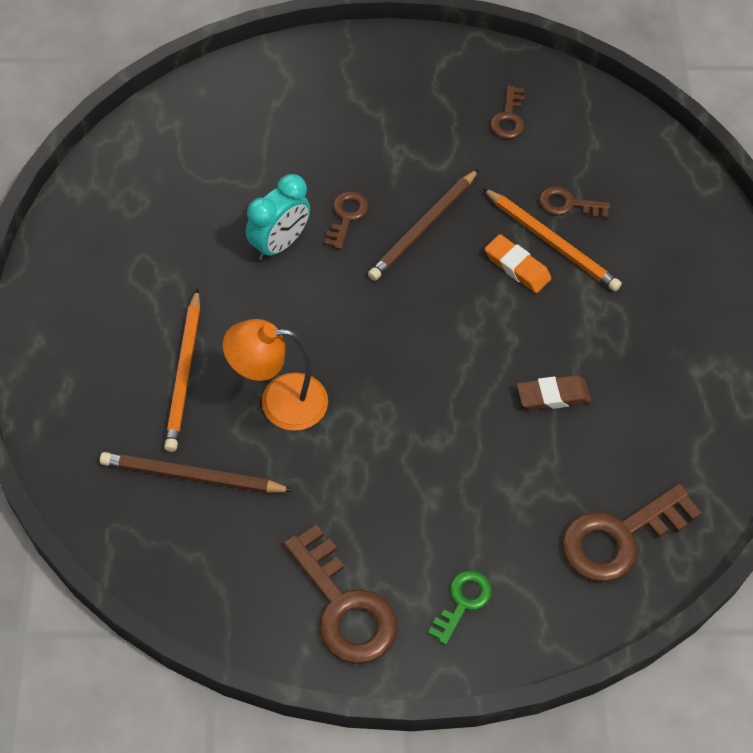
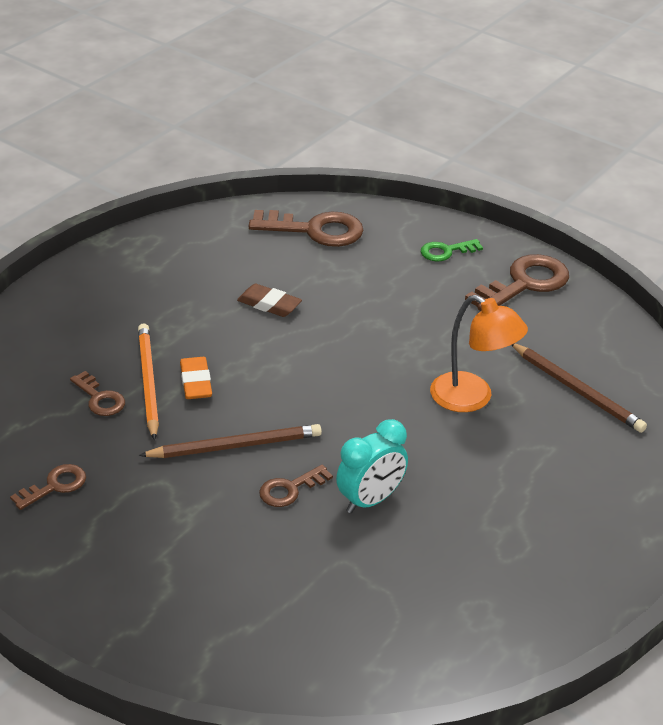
camera: 140 degrees left, 20 degrees down
orange pencil [164,288,200,452] -> none
turquoise clock [246,174,310,261] -> turquoise clock turned 150 degrees clockwise [336,419,408,513]
brown key [284,524,397,664] -> brown key turned 45 degrees clockwise [465,254,569,311]

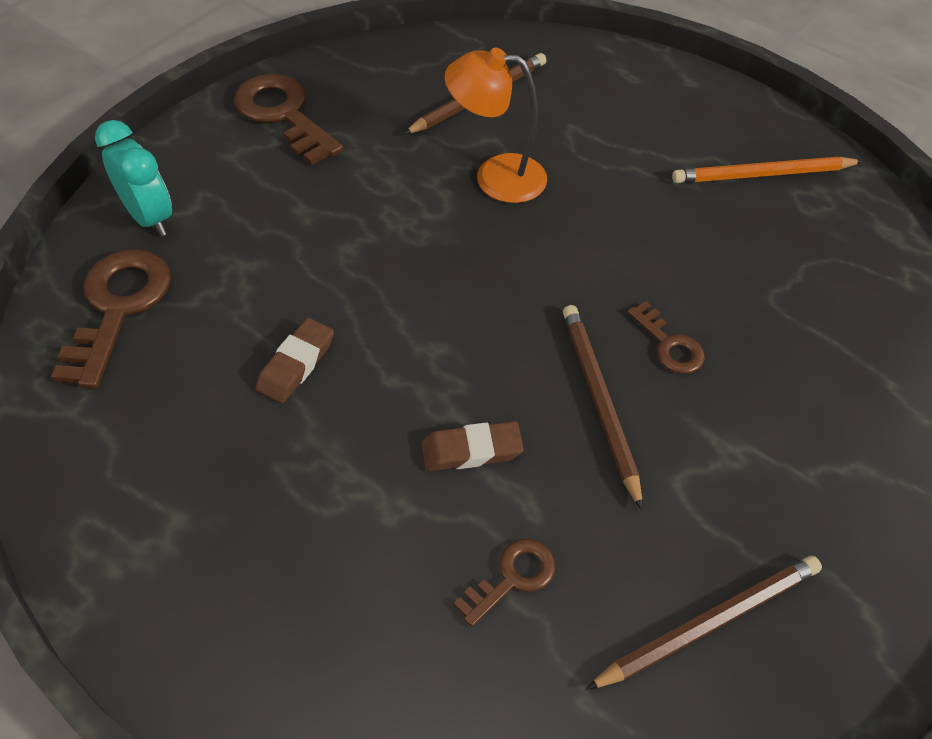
camera: 90 degrees left, 15 degrees up
brown key [10,464,86,510] -> brown pencil [586,556,822,690]
orange pencil [138,323,159,440] -> orange pencil moved to [672,157,863,183]
orange eraser [180,357,212,399] -> brown eraser [421,421,524,471]
turquoise clock [336,419,408,513] -> turquoise clock moved to [95,120,172,236]
green key [421,239,483,261] -> none
orange lamp [430,295,528,412] -> orange lamp turned 120 degrees counterclockwise [444,48,547,203]

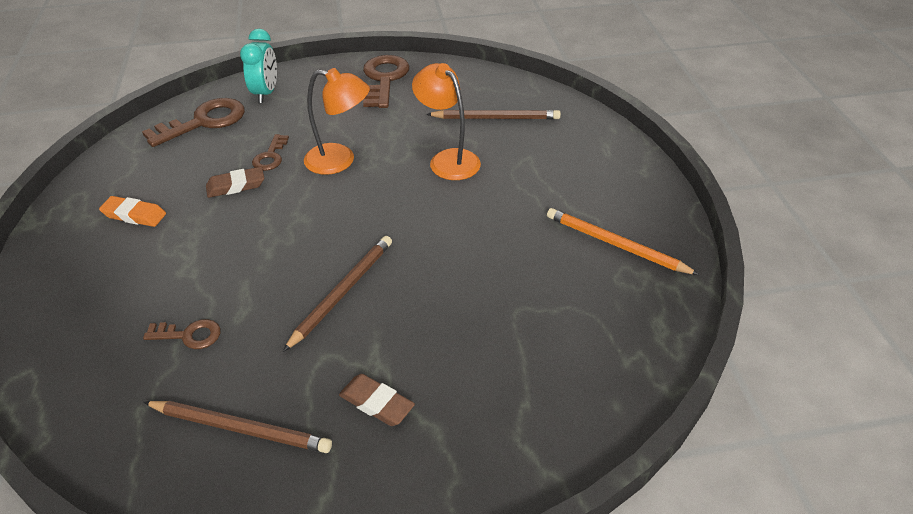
camera: 45 degrees right, 10 degrees down
brown eraser [421,421,524,471] -> brown eraser moved to [339,374,415,426]
brown key [627,301,705,374] -> brown key moved to [252,134,289,171]
none -> orange eraser [99,196,166,227]
none -> orange lamp [304,68,370,175]

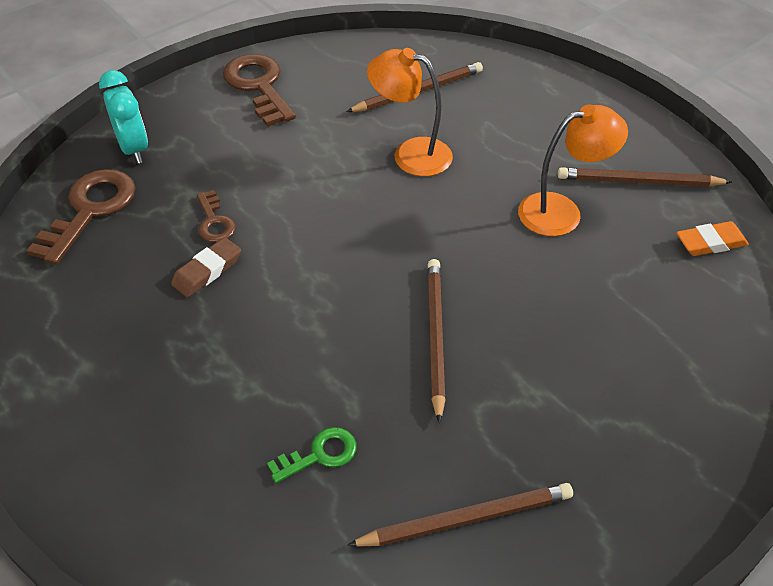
camera: 30 degrees left, 5 degrees up
orange eraser [99,196,166,227] -> orange eraser moved to [676,221,749,256]
brown key [143,319,220,349] -> green key [267,427,357,483]
orange lamp [304,68,370,175] -> orange lamp moved to [518,104,628,236]
brown eraser [339,374,415,426] -> none
orange pencil [547,208,699,275] -> brown pencil [558,167,732,187]

